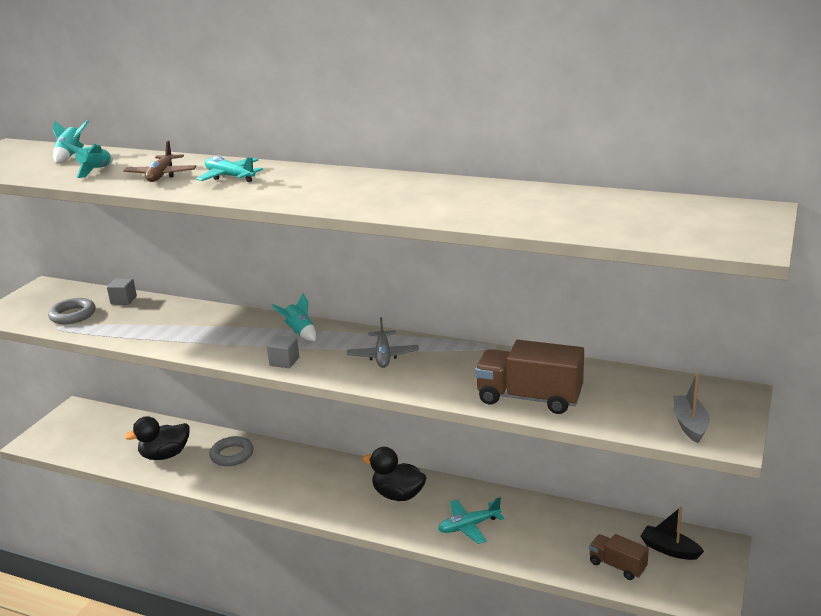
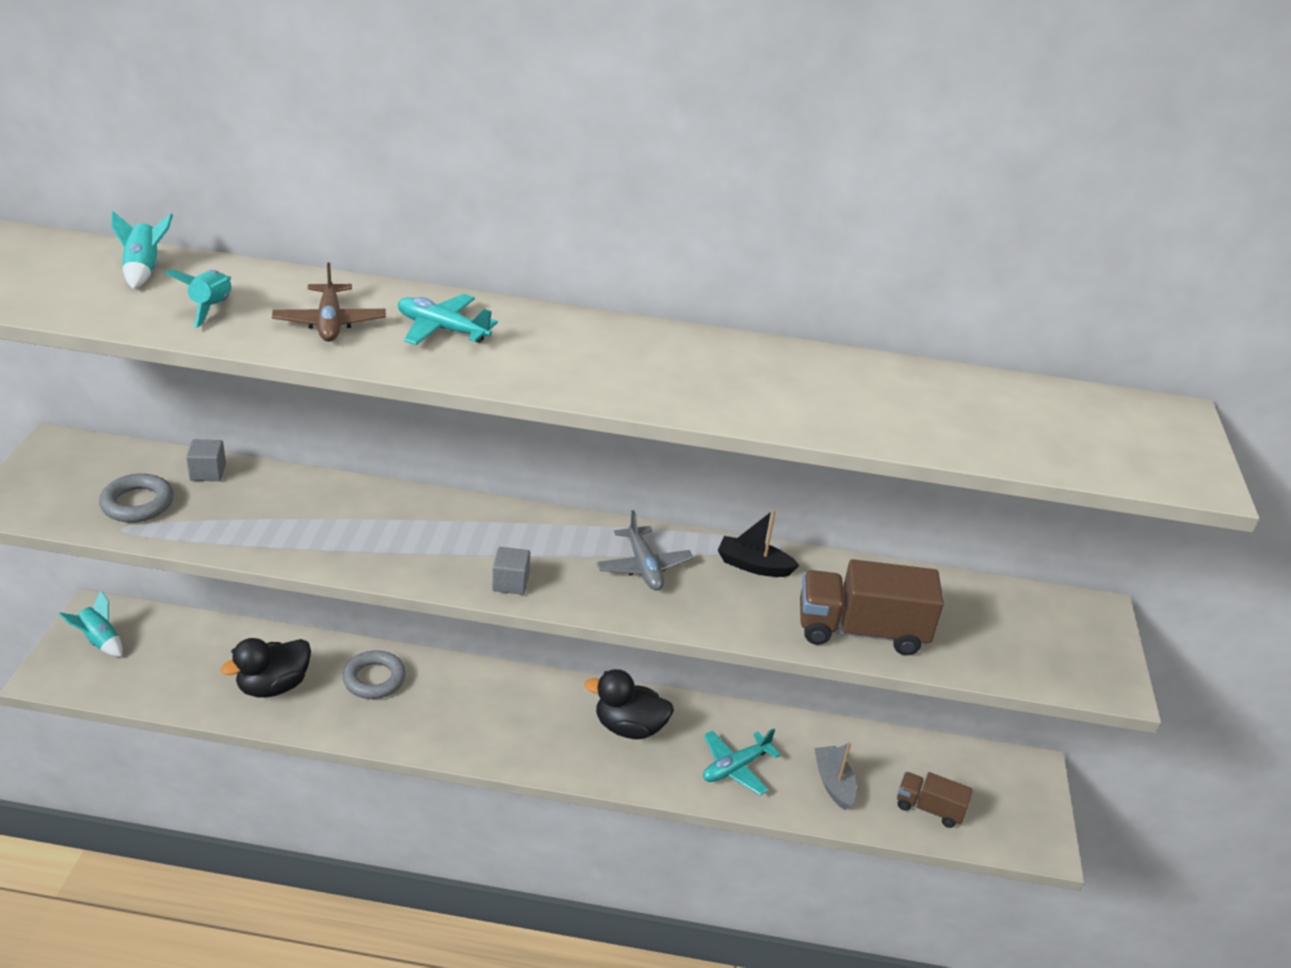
camera: 20 degrees left, 10 degrees up
turquoise rocket [272,293,316,341] -> turquoise rocket moved to [59,590,123,657]
black boat [640,507,704,560] -> black boat moved to [718,509,799,577]
grey boat [673,373,710,443] -> grey boat moved to [814,742,856,810]

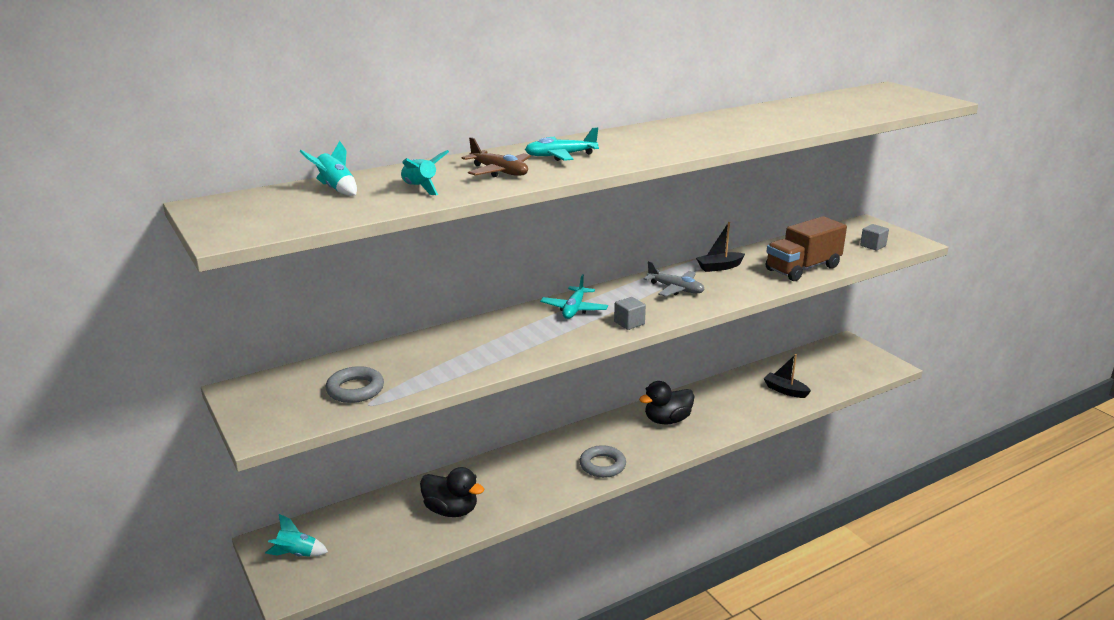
camera: 35 degrees left, 10 degrees down
grey cube [186,439,226,481] -> grey cube moved to [860,224,889,251]
black duck [221,638,311,698] -> black duck turned 75 degrees counterclockwise [420,467,484,517]
grey ring [342,650,406,699] -> grey ring moved to [580,445,626,478]
turquoise plane [703,728,781,795] -> turquoise plane moved to [540,274,608,319]
grey boat [814,742,856,810] -> black boat [763,354,811,398]
brown truck [897,772,973,828] -> none

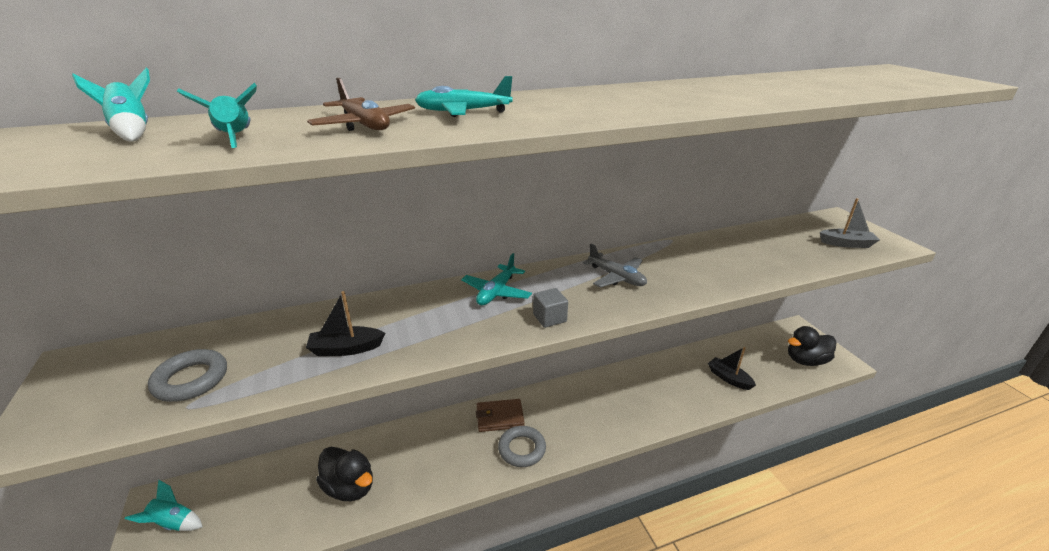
camera: 10 degrees right, 5 degrees up
black duck [639,381,694,425] -> black duck moved to [788,326,836,366]
black boat [696,222,745,272] -> black boat moved to [306,291,385,356]
brown truck [766,216,847,281] -> none
grey cube [860,224,889,251] -> grey boat [820,198,880,248]
none -> brown wallet [476,399,525,432]

